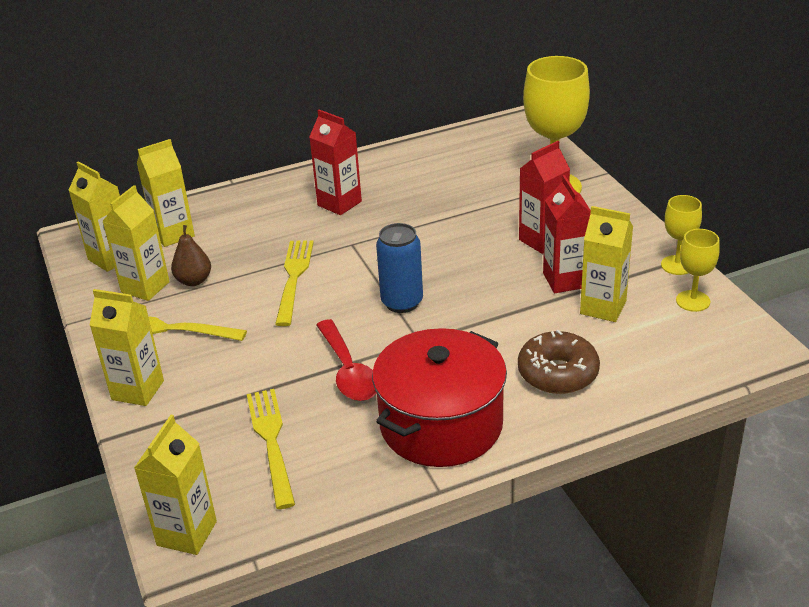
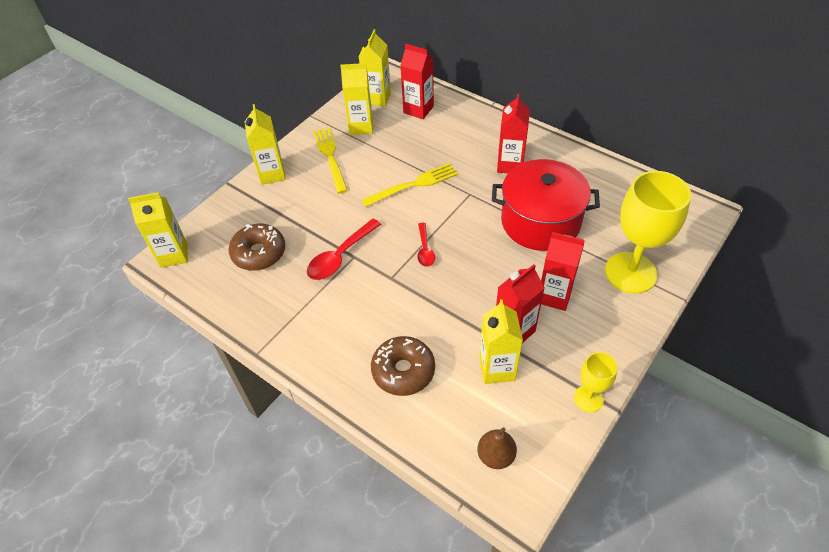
camera: 60 degrees right, 15 degrees up
yellow carton [137,139,195,247] -> red carton [400,44,434,119]
brown pear [171,225,211,286] -> brown pear moved to [477,427,517,469]
yellow fork [247,389,295,509] -> brown donut [229,224,285,271]
red pot [372,328,507,467] -> red pot moved to [492,159,600,251]
blue can [376,223,423,313] -> red spoon [418,223,435,267]
yellow goblet [676,229,720,312] -> none

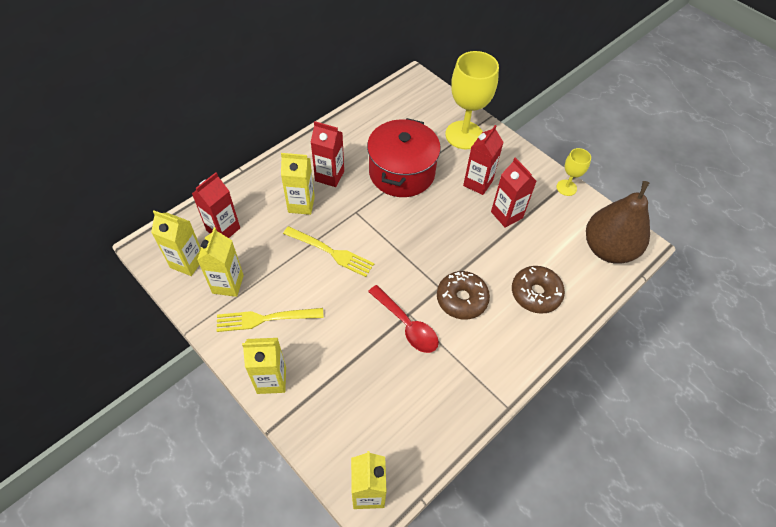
camera: 85 degrees left, 5 degrees up
brown donut [229,224,285,271] -> brown donut moved to [437,271,490,320]
yellow fork [362,163,458,207] -> yellow fork turned 135 degrees clockwise [283,226,374,277]
red spoon [418,223,435,267] -> none
brown pear [477,427,517,469] -> brown pear [586,181,650,264], size x2.18
yellow carton [479,300,523,384] -> yellow carton moved to [281,153,315,215]

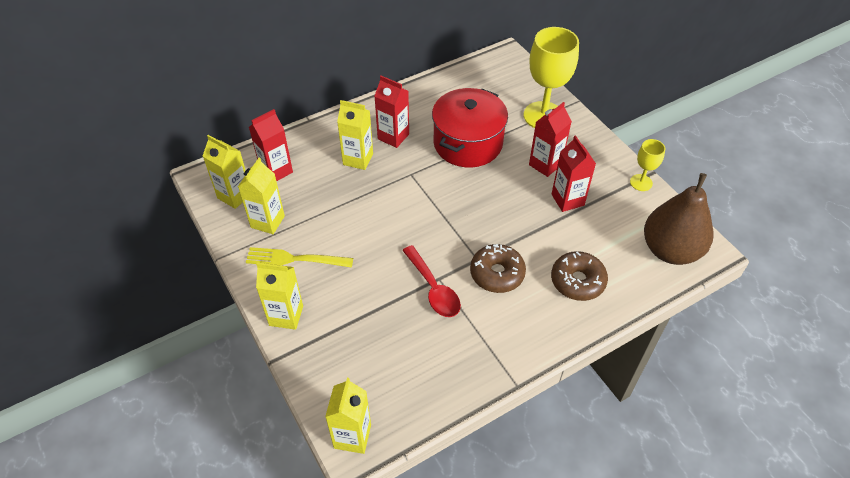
camera: 15 degrees right, 5 degrees down
yellow fork [283,226,374,277] -> none

